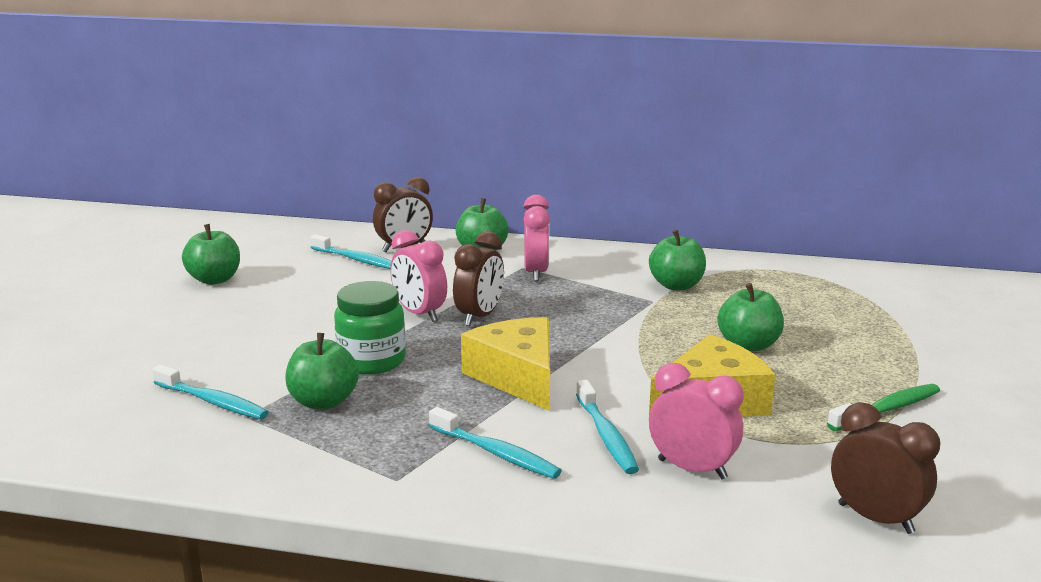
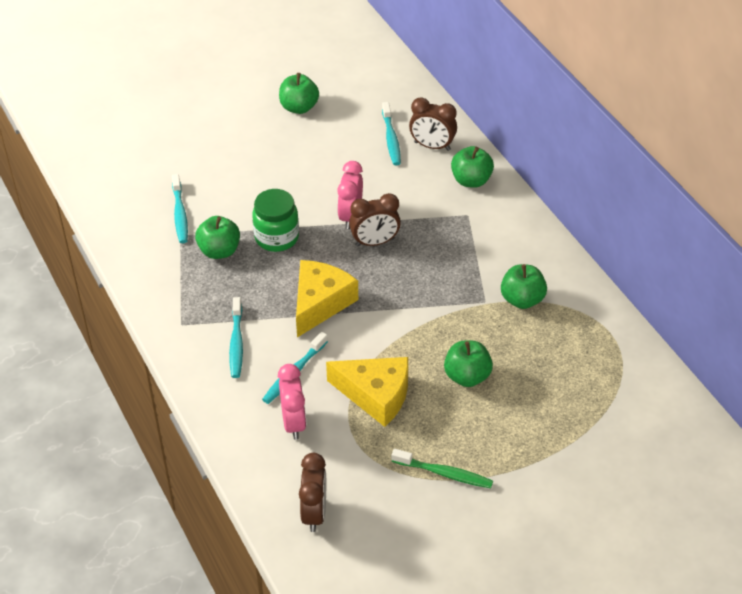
camera: 50 degrees right, 25 degrees up
pink clock [523,195,550,281] -> none

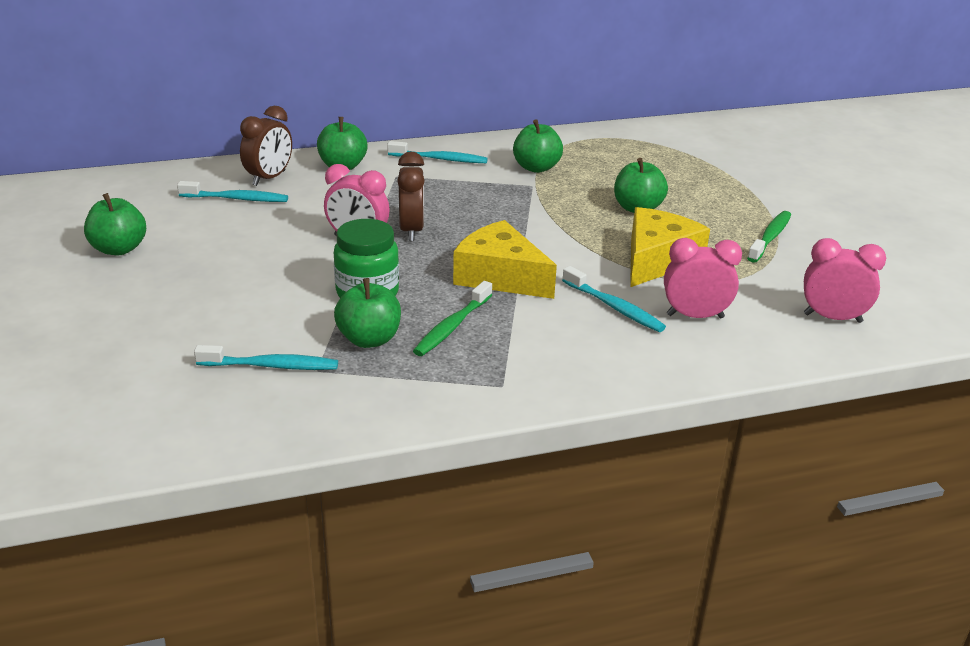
camera: 80 degrees left, 15 degrees down
turquoise toothbrush [229,297,243,378] -> turquoise toothbrush moved to [387,141,488,163]
brown clock [299,453,326,532] -> pink clock [804,238,886,323]
none -> green toothbrush [413,281,492,356]

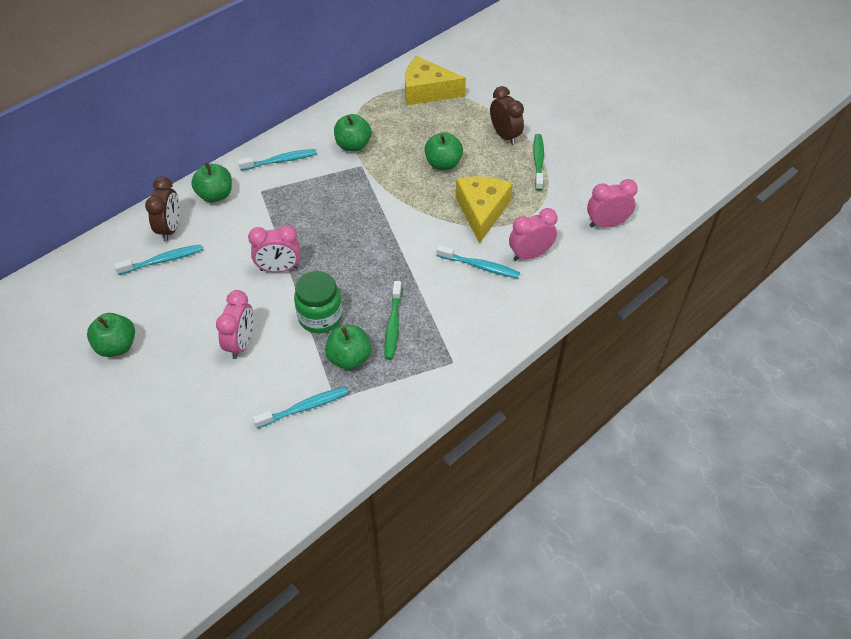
camera: 25 degrees left, 20 degrees up
brown clock [397,152,425,241] -> brown clock moved to [490,86,524,145]
yellow cheese [453,220,557,299] -> yellow cheese moved to [405,56,466,105]
none -> pink clock [216,290,254,359]

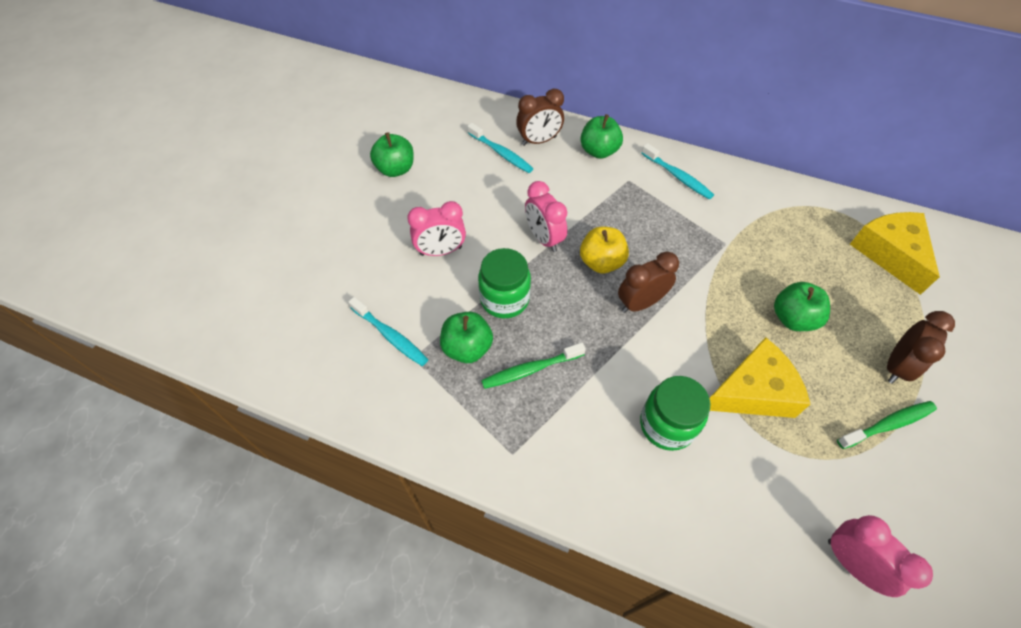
camera: 65 degrees right, 5 degrees up
green apple [334,114,372,152] -> none
turquoise toothbrush [436,245,520,279] -> green jar [640,376,710,451]
pink clock [509,208,557,261] -> none
none -> yellow apple [580,226,629,273]
none -> brown clock [618,252,679,313]

